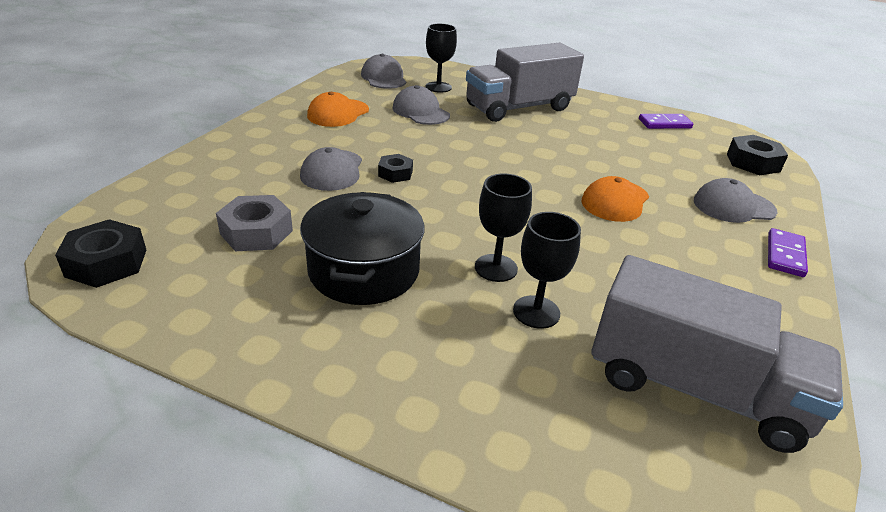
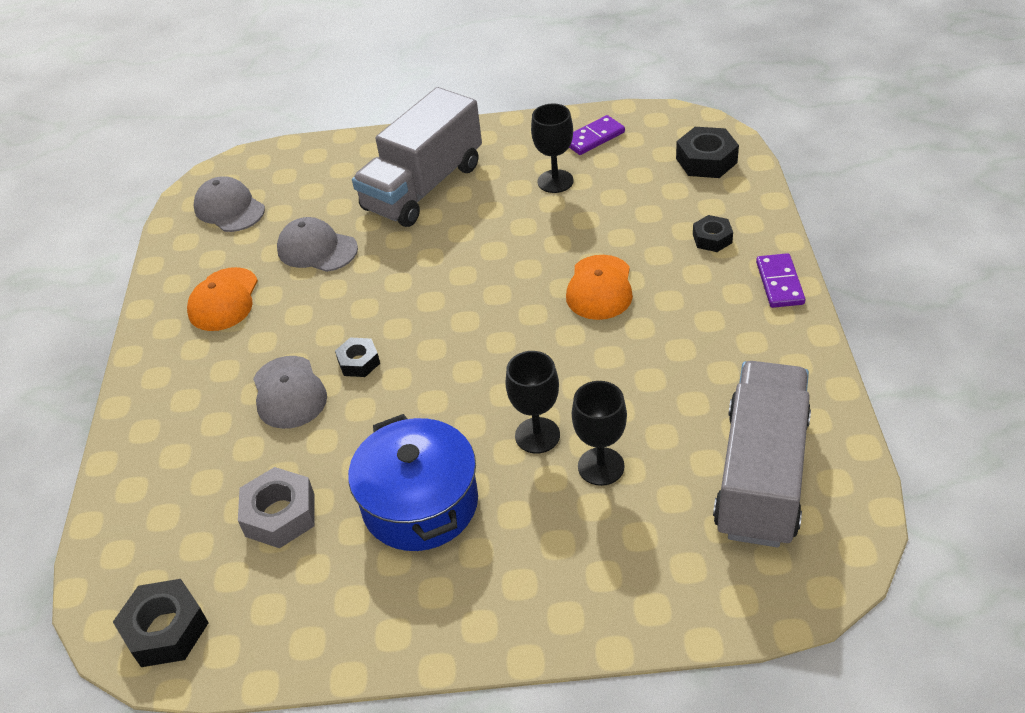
camera: 20 degrees left, 10 degrees up
black pot [300,192,425,305] -> blue pot [348,414,478,551]
black goblet [425,23,457,93] -> black goblet moved to [531,103,573,193]
grey truck [591,255,843,453] -> grey truck turned 75 degrees counterclockwise [713,361,811,547]
grey cap [694,178,778,223] -> black nut [693,215,733,252]

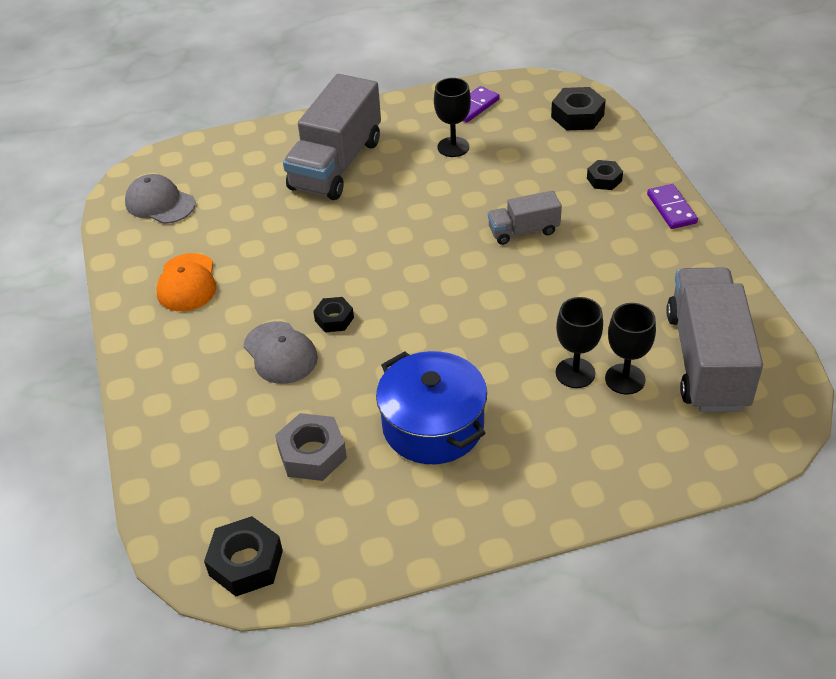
camera: 15 degrees left, 0 degrees up
grey cap [277,217,358,272] -> none
black goblet [506,351,560,454] -> black goblet moved to [605,303,656,395]
orange cap [566,255,633,320] -> grey truck [488,191,562,245]

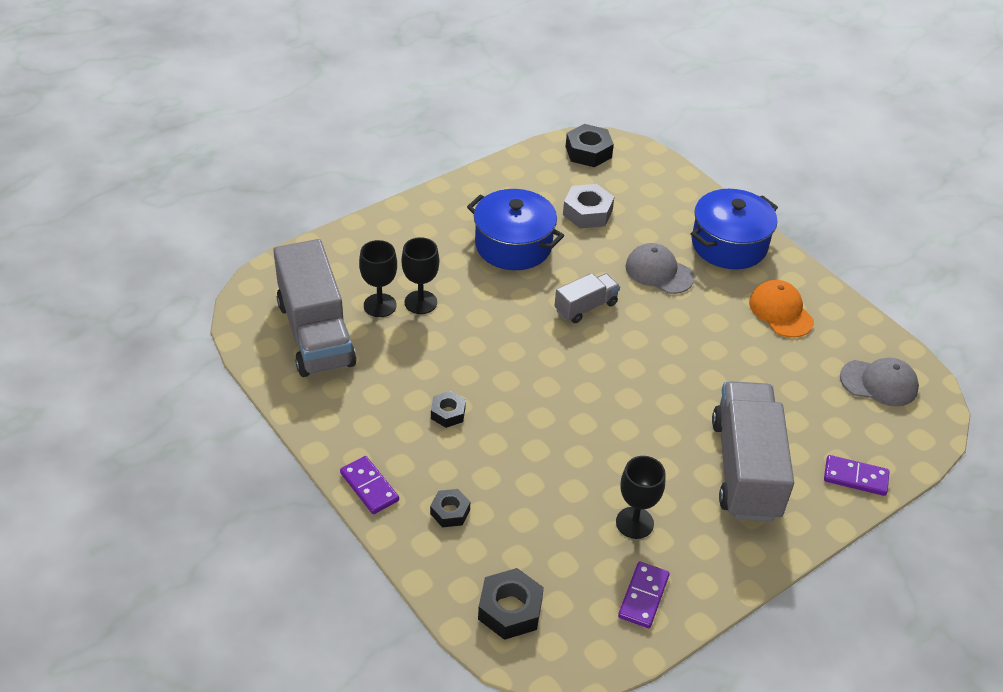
camera: 155 degrees right, 0 degrees up
black nut [313,297,354,332] -> black nut moved to [431,391,466,428]
grey truck [488,191,562,245] -> grey truck moved to [555,273,620,323]
none -> blue pot [691,189,778,269]
none -> purple domino [824,455,890,496]

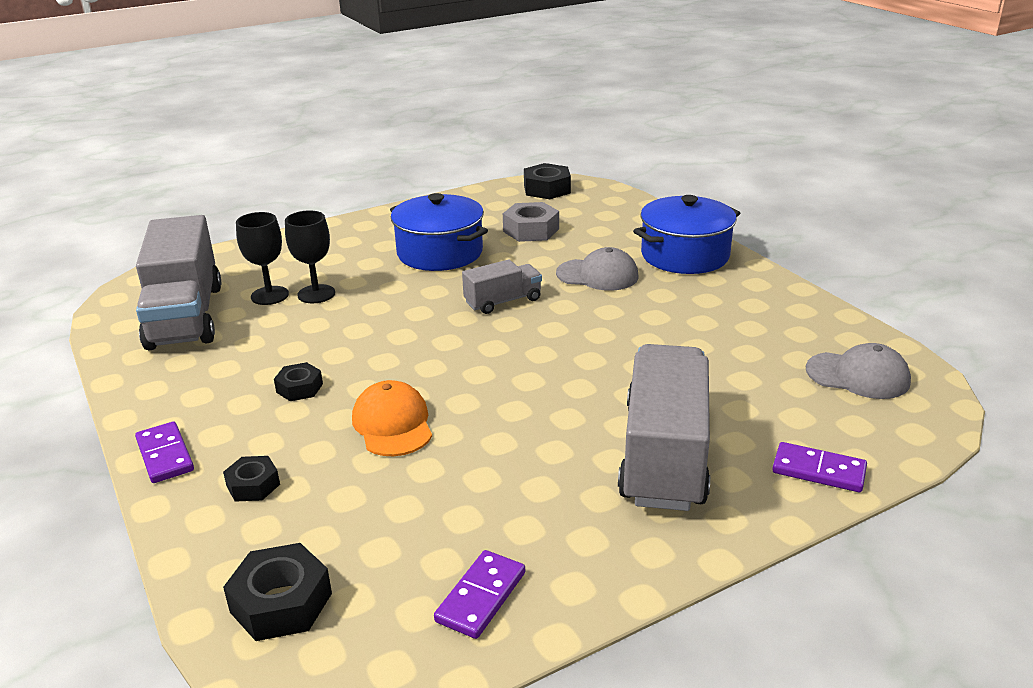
camera: 10 degrees right, 15 degrees down
black goblet [616,456,665,539] -> none
grey cap [625,243,695,294] -> grey cap turned 150 degrees clockwise [556,247,639,291]
orange cap [749,280,814,338] -> orange cap moved to [352,380,432,456]

